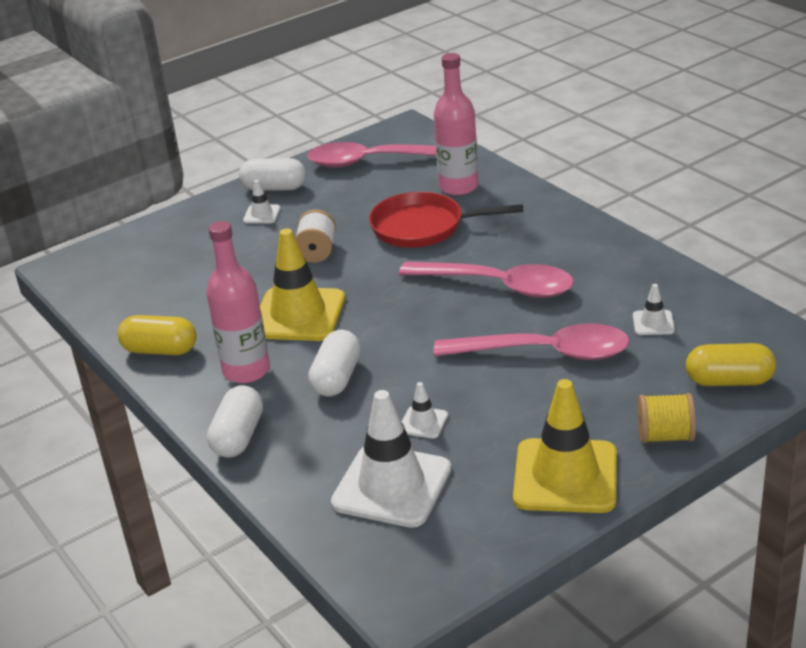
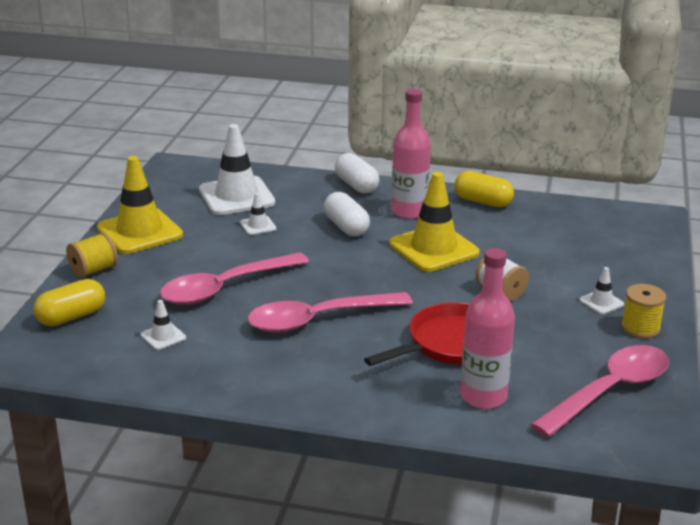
camera: 135 degrees right, 5 degrees down
yellow capsule [118,315,197,355] -> yellow capsule turned 60 degrees clockwise [454,171,514,207]
white capsule [239,158,306,191] -> yellow spool [621,284,666,339]

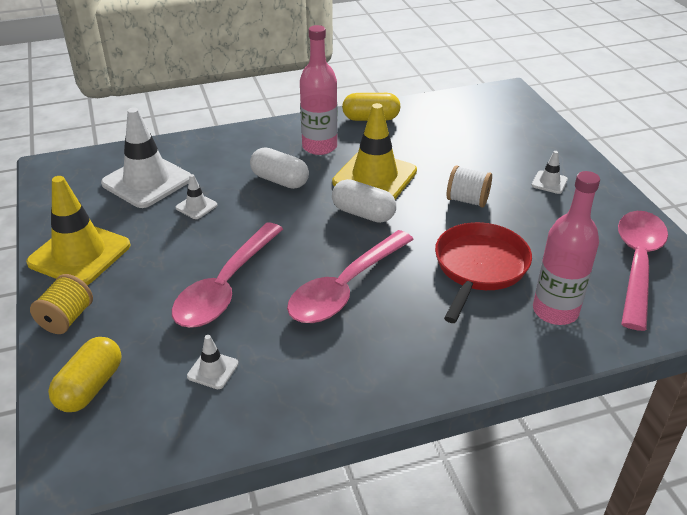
camera: 30 degrees left, 10 degrees up
white capsule [335,153,379,194] -> white capsule moved to [332,179,396,223]
yellow spool [621,284,666,339] -> none

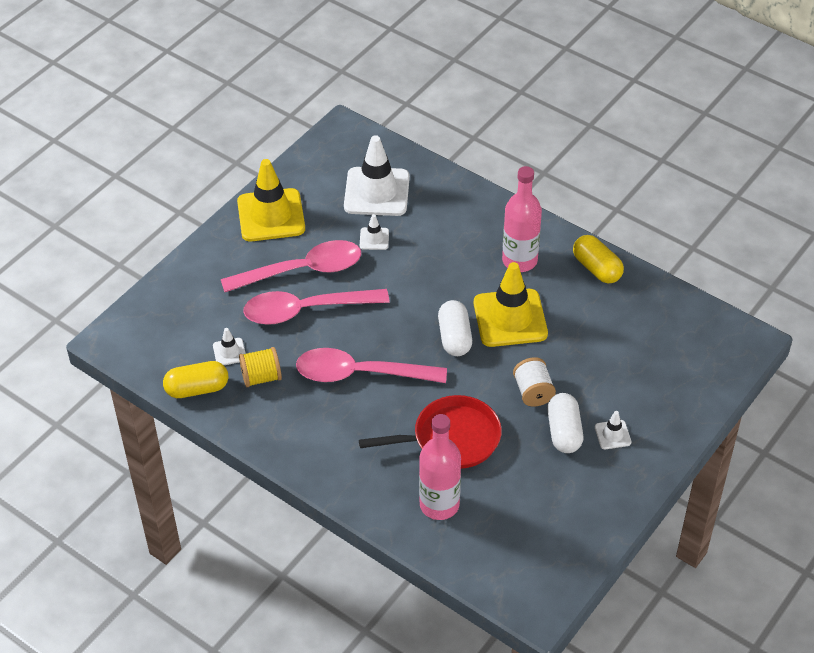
camera: 55 degrees right, 10 degrees up
yellow spool [30,274,93,334] -> yellow spool moved to [239,347,282,387]
yellow capsule [48,337,122,412] -> yellow capsule moved to [163,361,228,398]
white capsule [250,148,309,189] -> white capsule moved to [547,393,583,453]
pink spoon [618,211,668,331] -> pink spoon moved to [221,240,361,292]

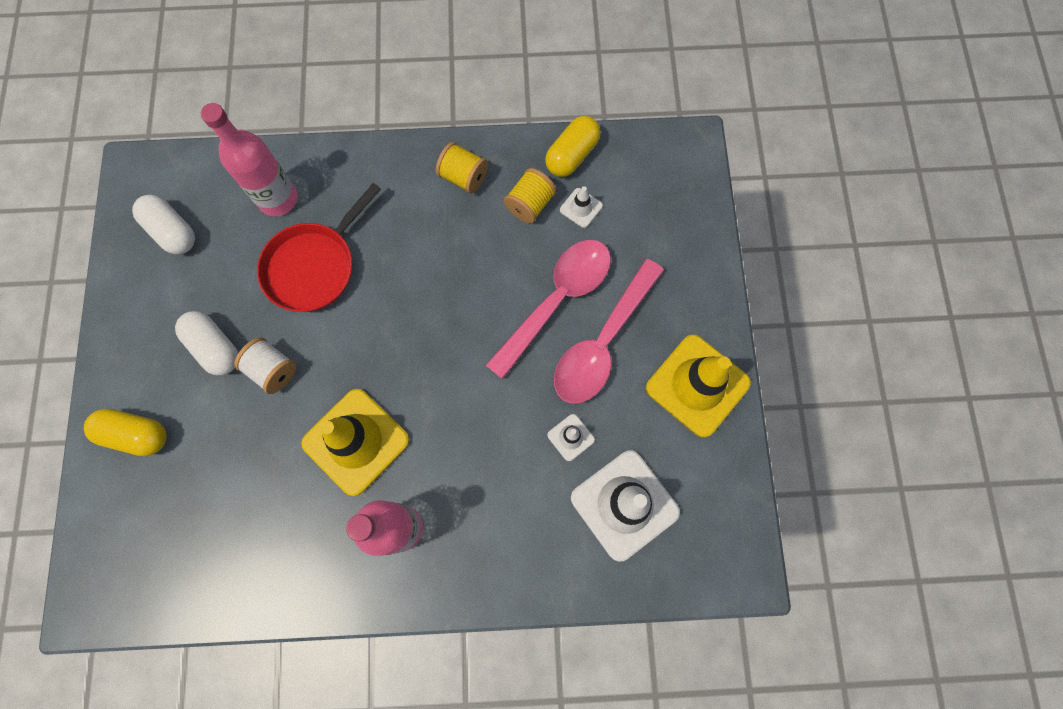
camera: 140 degrees right, 25 degrees up
pink spoon [296,348,447,383] -> none
white capsule [438,300,472,356] -> white capsule moved to [132,195,195,254]
yellow capsule [573,235,624,284] -> yellow capsule moved to [84,409,167,456]
white traffic cone [595,411,631,449] -> none
none -> yellow spool [436,142,488,194]

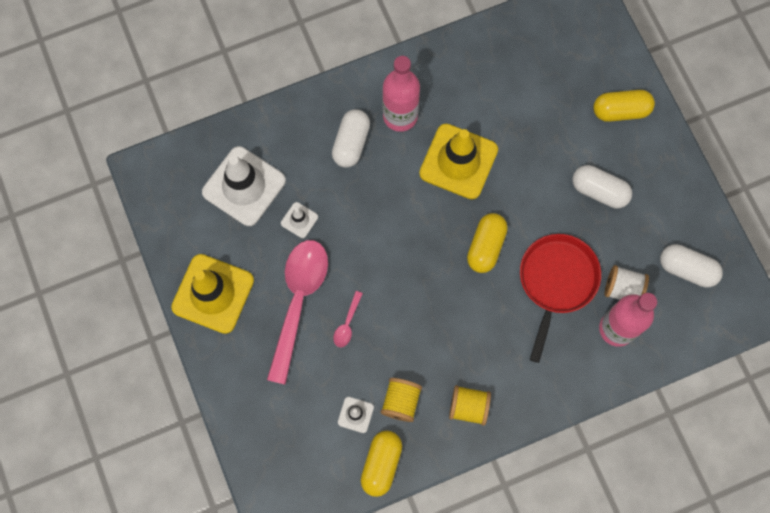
camera: 160 degrees right, 0 degrees up
white spool [234,337,296,394] -> white spool moved to [605,265,649,300]
pink spoon [486,240,611,379] -> pink spoon [334,291,363,347], size x0.41
none -> white capsule [332,109,370,168]
none -> yellow capsule [467,213,508,273]

